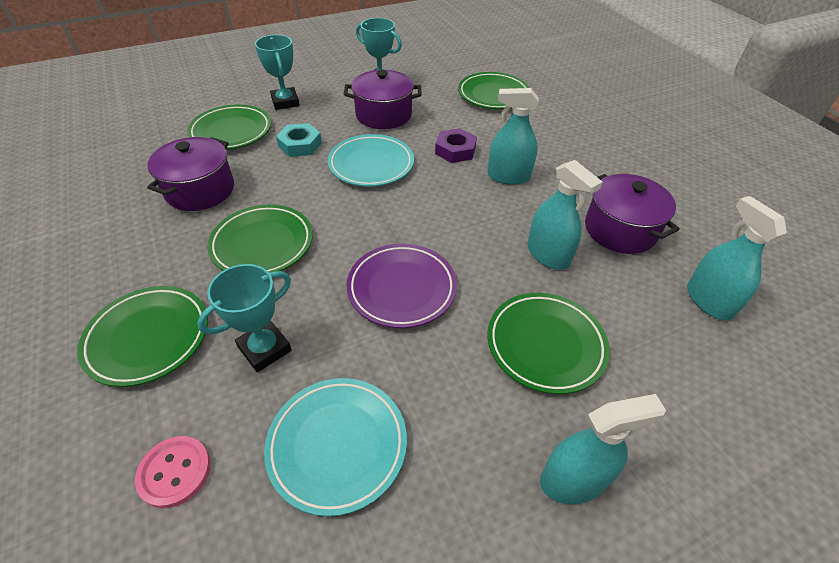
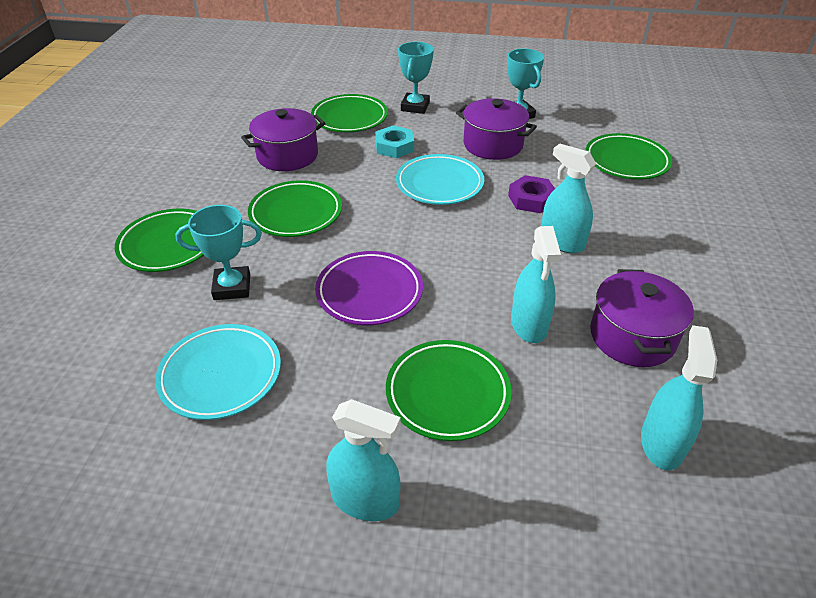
camera: 35 degrees right, 5 degrees down
pink button [135,436,211,508] -> none

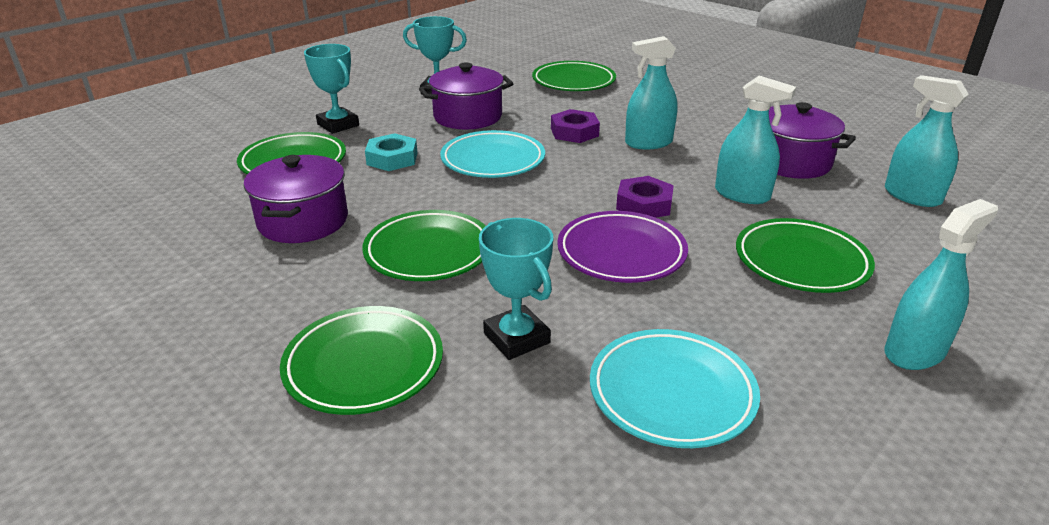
camera: 55 degrees left, 10 degrees down
turquoise trophy [175,205,262,300] -> turquoise trophy turned 60 degrees counterclockwise [479,218,553,360]
none -> purple nut [616,176,674,218]

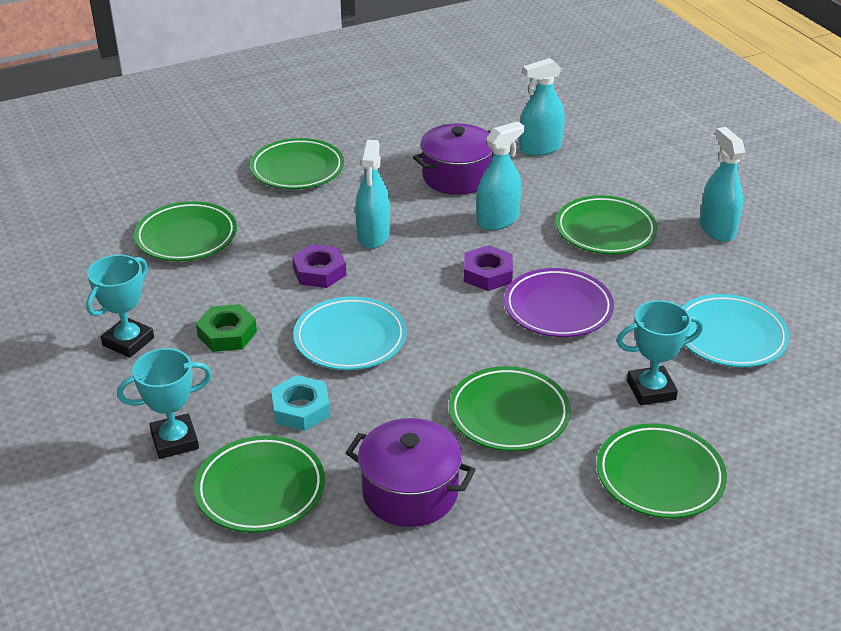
camera: 70 degrees left, 5 degrees up
purple pot [419,63,514,130] -> green nut [196,304,257,352]
none -> green plate [250,138,344,189]

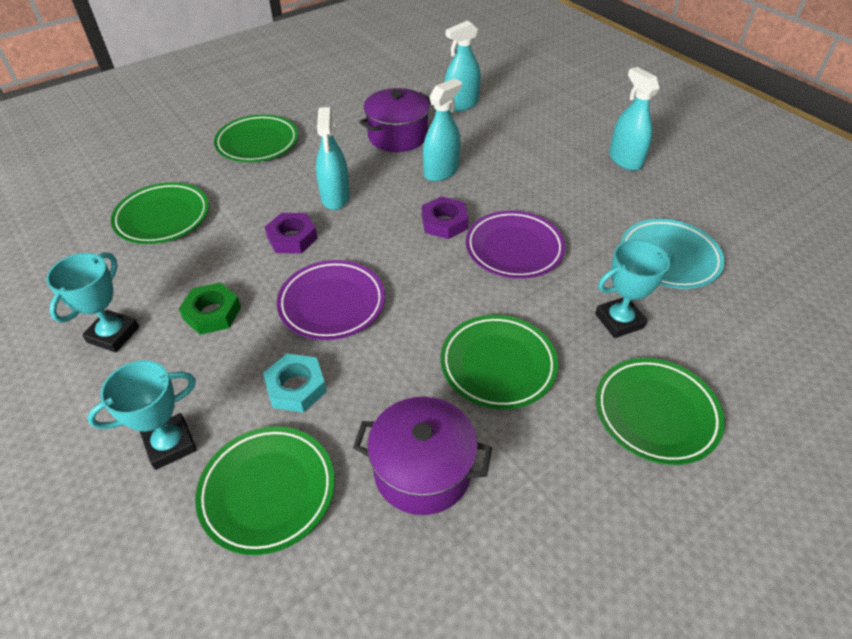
camera: 10 degrees left, 10 degrees up
turquoise plate [293,296,407,370] -> purple plate [277,260,385,340]
green plate [556,195,657,254] -> none

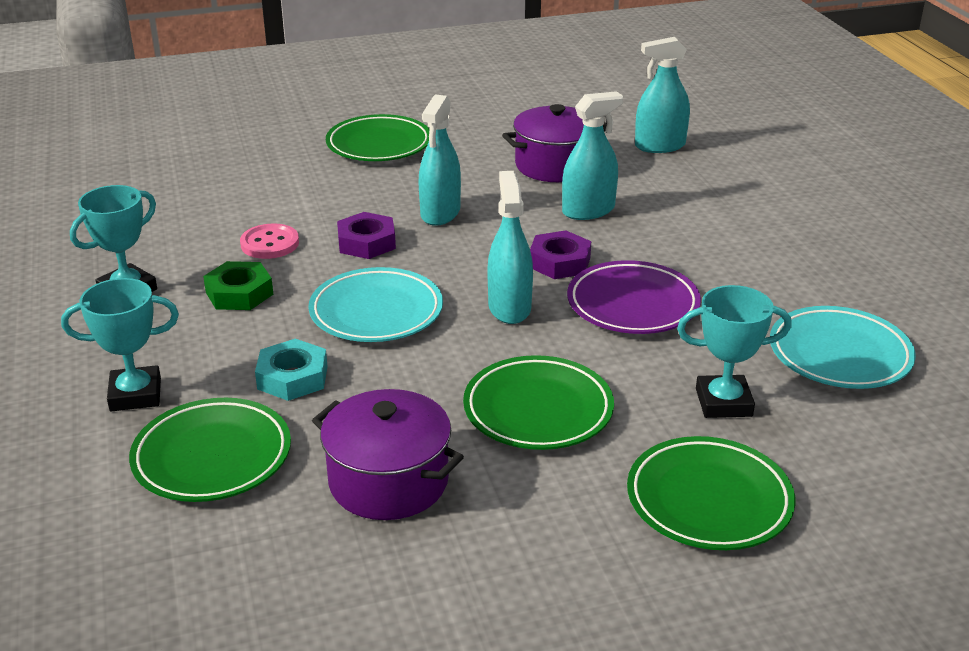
camera: 20 degrees right, 15 degrees down
green plate [111,182,209,244] -> none
purple plate [277,260,385,340] -> turquoise plate [308,267,443,342]
turquoise spray bottle [609,67,660,171] -> turquoise spray bottle moved to [488,171,533,324]
none -> pink button [240,223,299,259]

